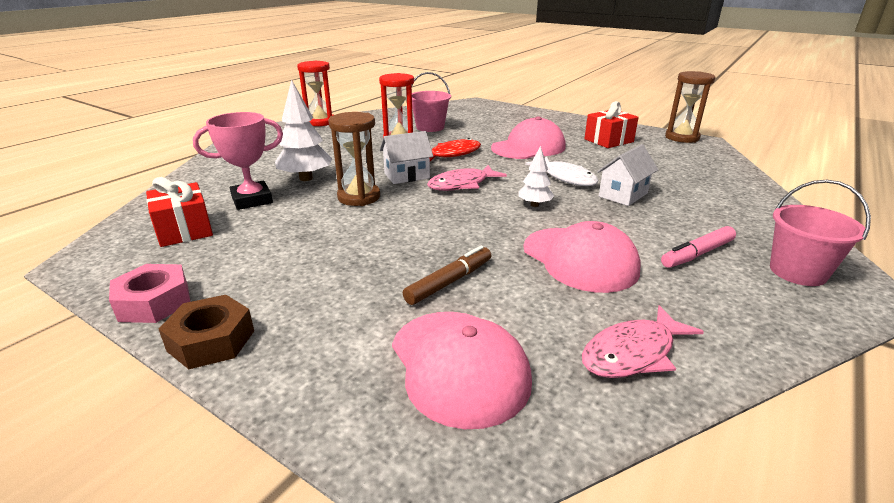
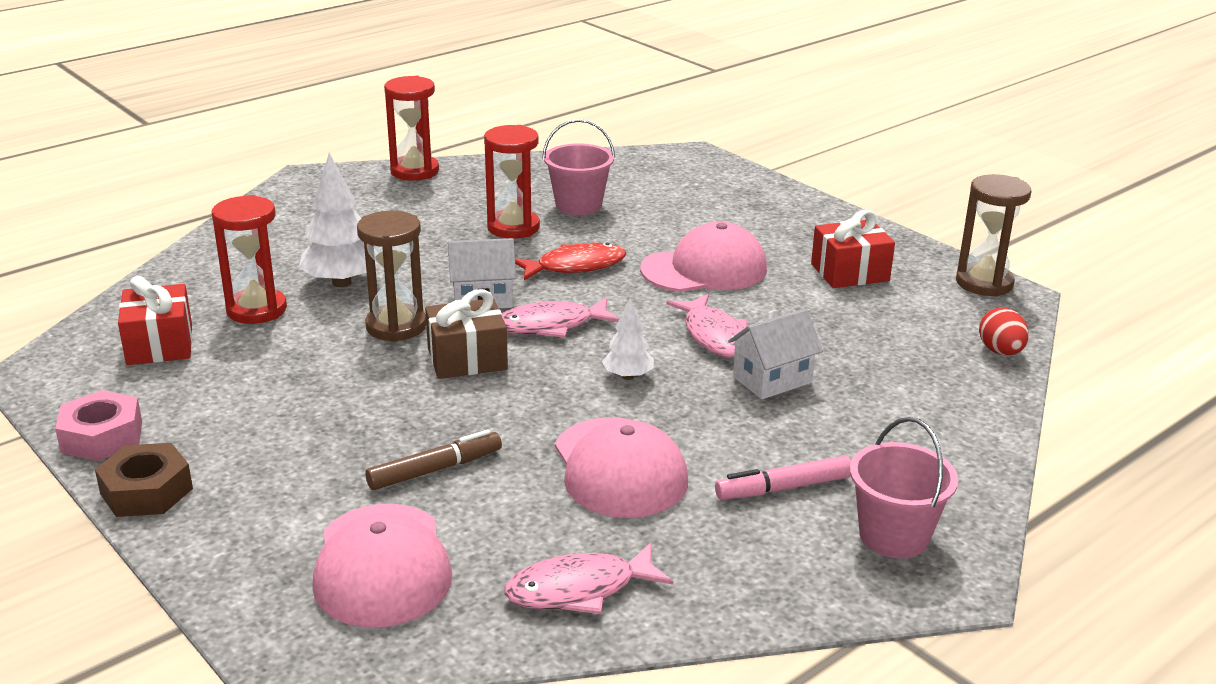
camera: 15 degrees right, 0 degrees up
pink trophy [193,112,283,210] -> red hourglass [212,195,287,324]
white fish [525,156,598,186] -> pink fish [666,294,748,358]
none -> brown gift [425,289,508,379]
none -> red egg [979,307,1029,356]

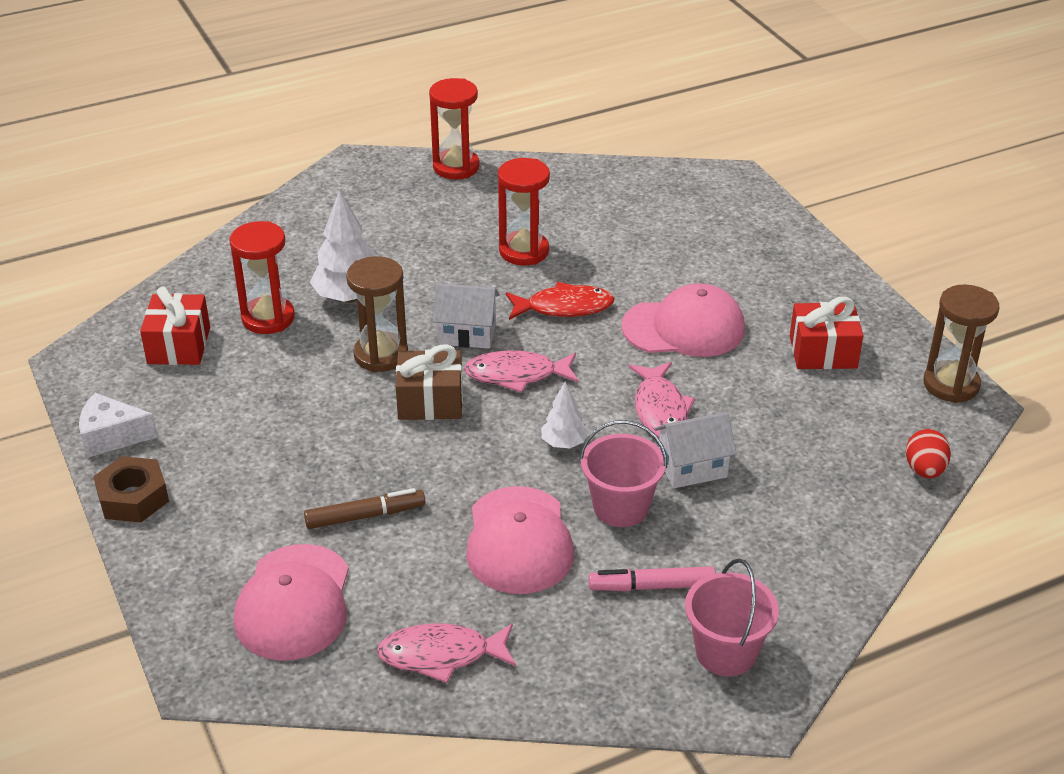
camera: 15 degrees right, 10 degrees up
pink nut [55,390,142,461] -> white cheese [79,393,158,458]
pink bucket [542,119,615,215] -> pink bucket moved to [580,420,667,527]

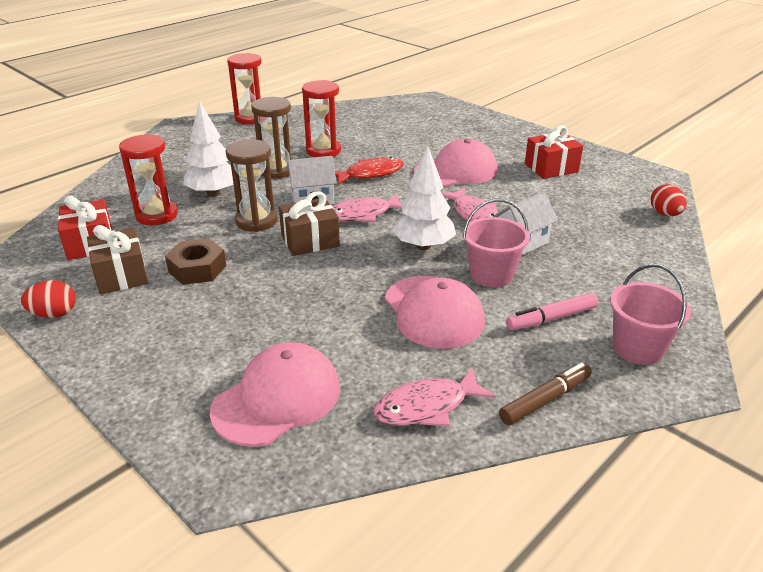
camera: 20 degrees left, 5 degrees down
white cheese [79,393,158,458] -> red egg [21,280,76,318]
brown nut [93,456,169,522] -> brown nut moved to [165,238,226,285]
pink cap [234,544,349,661] -> pink cap turned 120 degrees counterclockwise [210,342,340,447]
brown marker [304,488,425,529] -> brown marker moved to [499,363,592,425]
white tree [541,382,588,448] -> white tree [392,146,456,250], size x1.74
brown hourglass [923,284,999,403] -> brown hourglass moved to [251,97,291,179]
none -> brown gift [87,225,148,294]

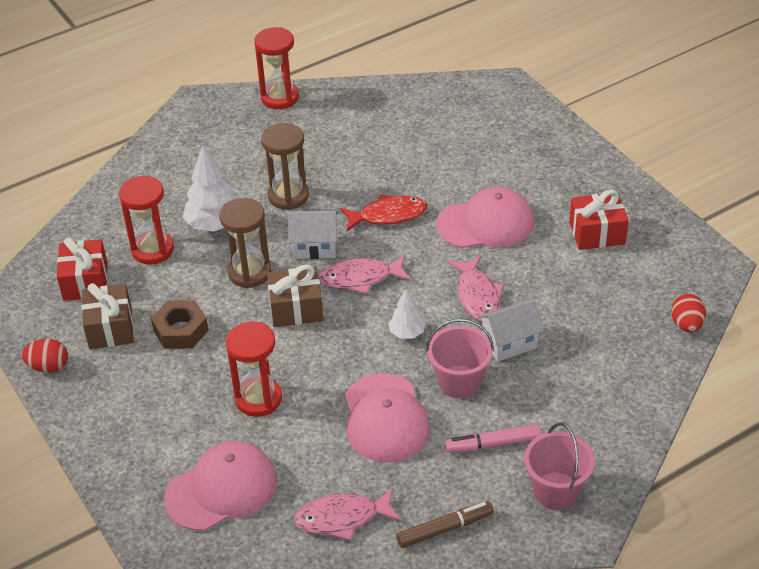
camera: 15 degrees right, 10 degrees up
red hourglass [302,80,341,157] -> red hourglass moved to [226,322,282,417]
white tree [392,146,456,250] -> white tree [388,289,426,339], size x0.57

